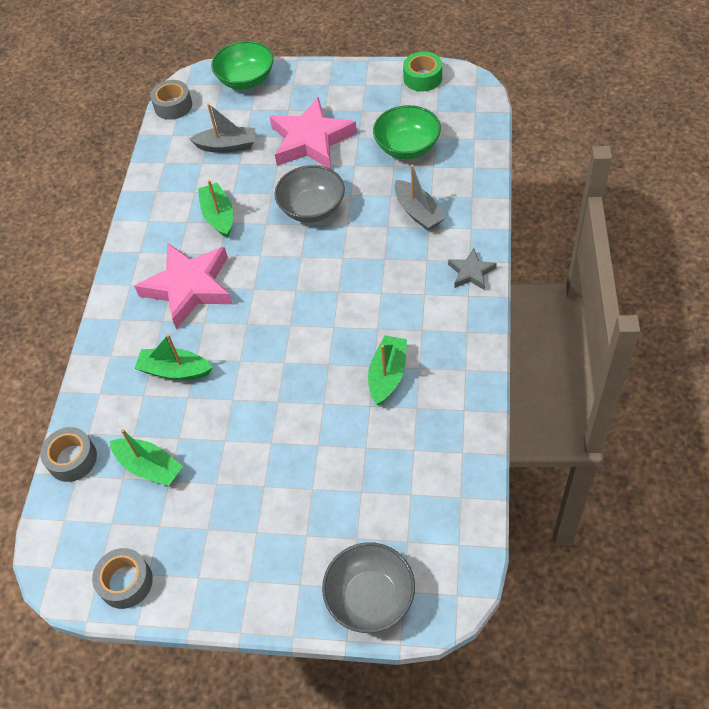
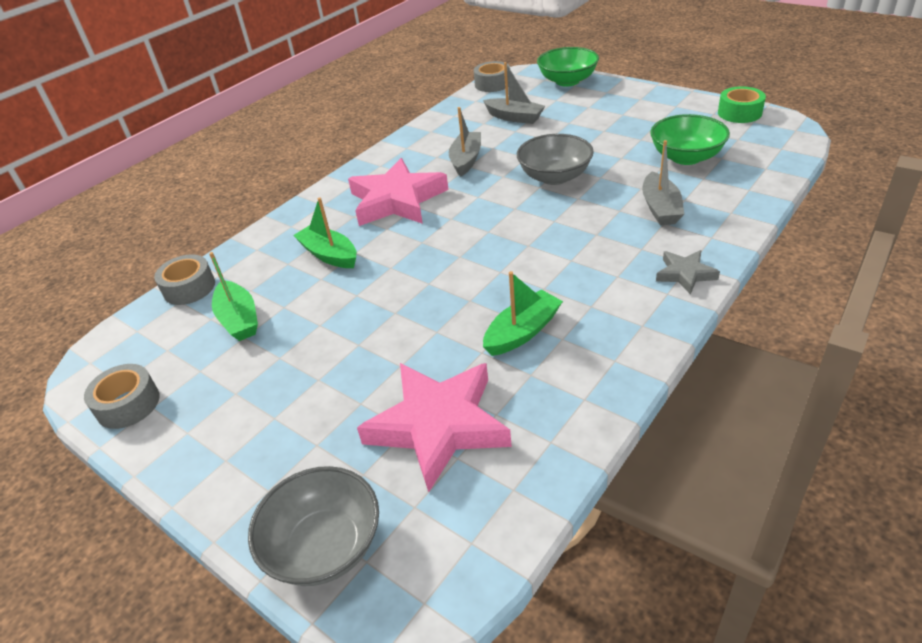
camera: 30 degrees right, 15 degrees down
green boat [198,180,233,238] -> grey boat [449,107,481,177]
pink star [269,97,357,169] -> pink star moved to [357,363,512,492]

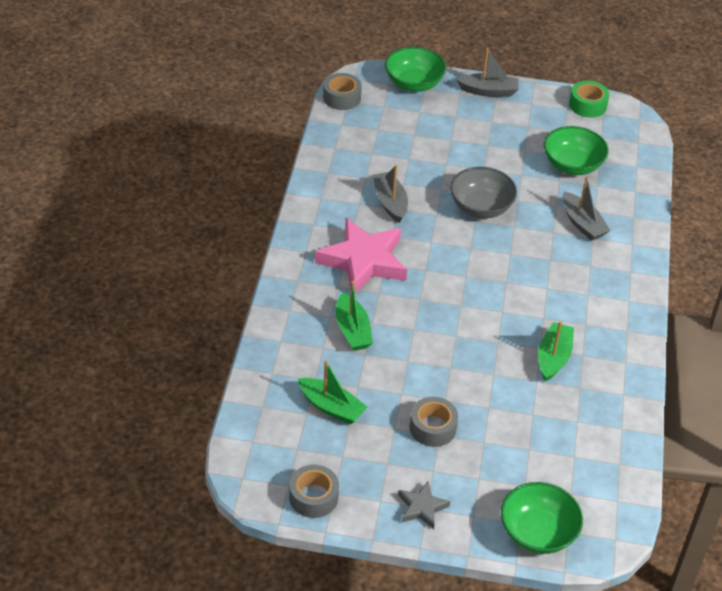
camera: 35 degrees left, 5 degrees up
grey tape [154,254,215,305] -> grey tape moved to [410,397,458,447]
grey bowl [248,466,379,586] -> green bowl [501,482,583,554]
green boat [293,198,356,268] -> green boat turned 120 degrees counterclockwise [336,281,373,351]
pink star [357,363,512,492] -> none
grey boat [483,62,545,124] -> grey boat moved to [456,48,519,97]
grey star [656,250,720,295] -> grey star moved to [398,481,450,529]

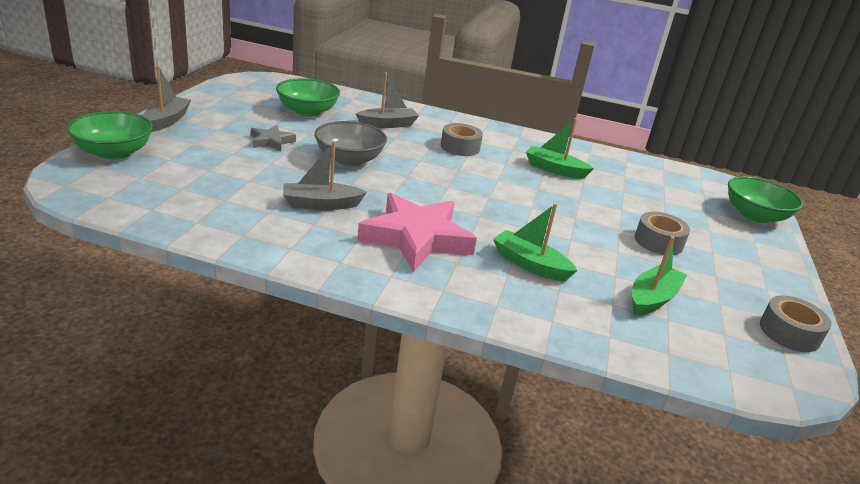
camera: 85 degrees left, 15 degrees down
grey tape [323,73,362,110] -> grey tape moved to [441,123,483,156]
green boat [336,281,373,351] -> green boat turned 135 degrees counterclockwise [493,203,578,282]
grey star [398,481,450,529] -> grey star moved to [251,125,296,151]
green tape [569,81,609,118] -> none

